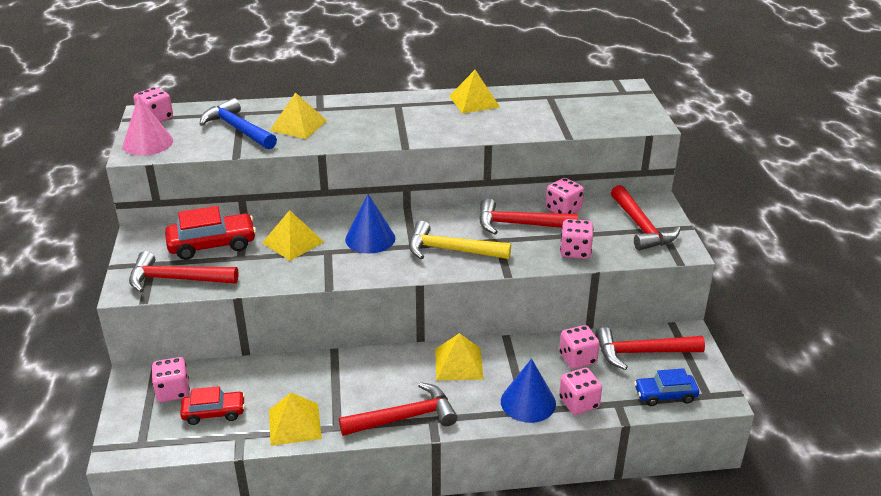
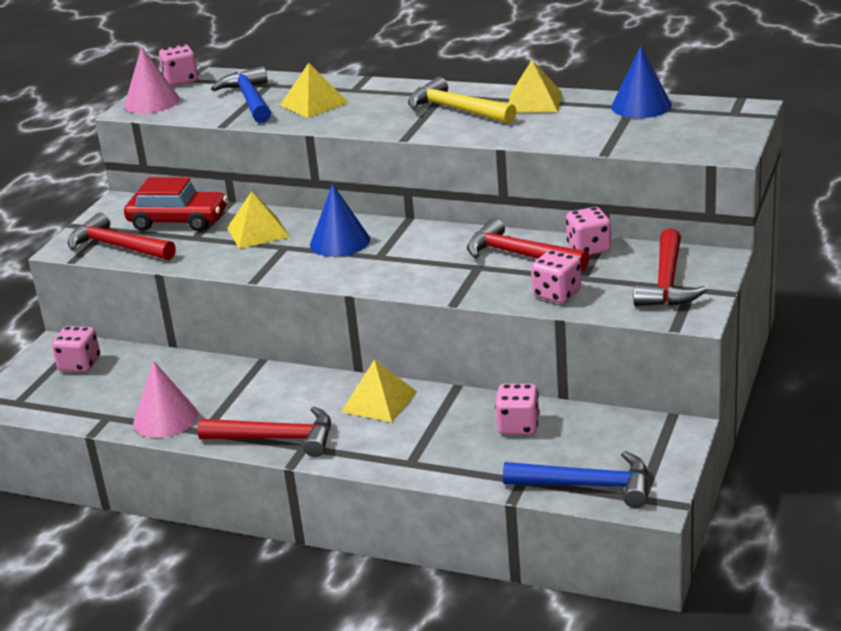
camera: 30 degrees right, 5 degrees down
red car [180,386,245,425] -> none
yellow pyramid [269,393,322,446] -> pink cone [133,361,198,438]
yellow hammer [409,221,511,259] -> yellow hammer moved to [408,77,516,124]
blue cone [501,359,556,423] -> blue cone moved to [611,46,672,118]
pink dice [559,368,602,415] -> none
red hammer [595,327,705,370] -> none
blue car [634,368,699,406] -> blue hammer [503,451,648,508]

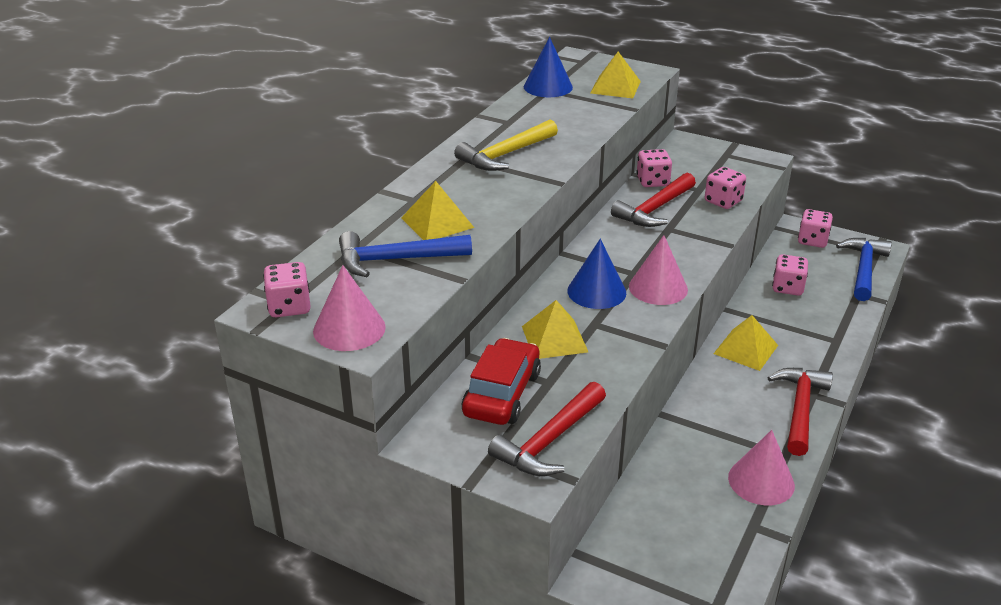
camera: 85 degrees left, 5 degrees up
pink dice [52,326,100,372] -> pink dice moved to [798,209,833,248]
yellow pyramid [508,60,562,113] -> yellow pyramid moved to [590,52,641,98]
red hammer [634,229,707,306] -> none
none -> pink cone [629,235,688,305]

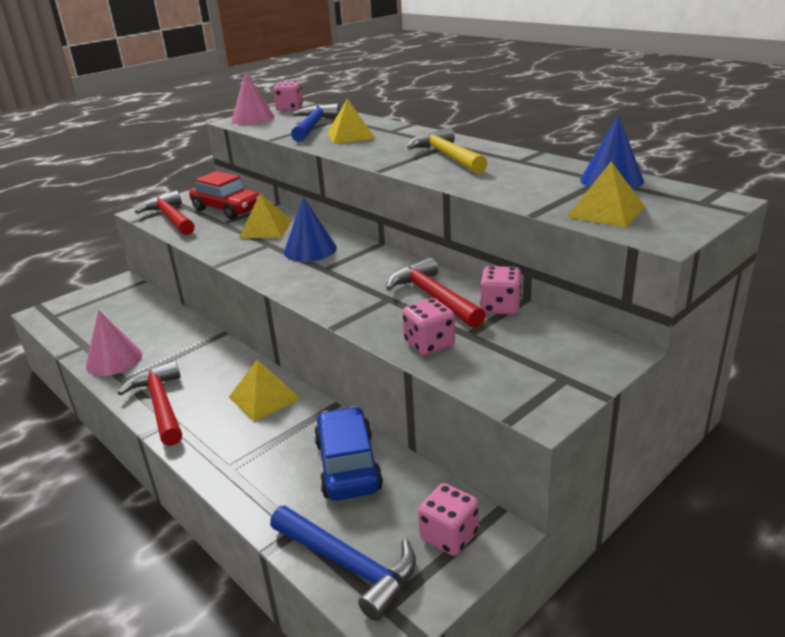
camera: 110 degrees right, 5 degrees down
pink cone [629,235,688,305] -> none
red hammer [767,368,833,456] -> red hammer turned 150 degrees counterclockwise [117,360,182,446]
pink dice [772,254,808,296] -> blue car [314,406,383,501]

